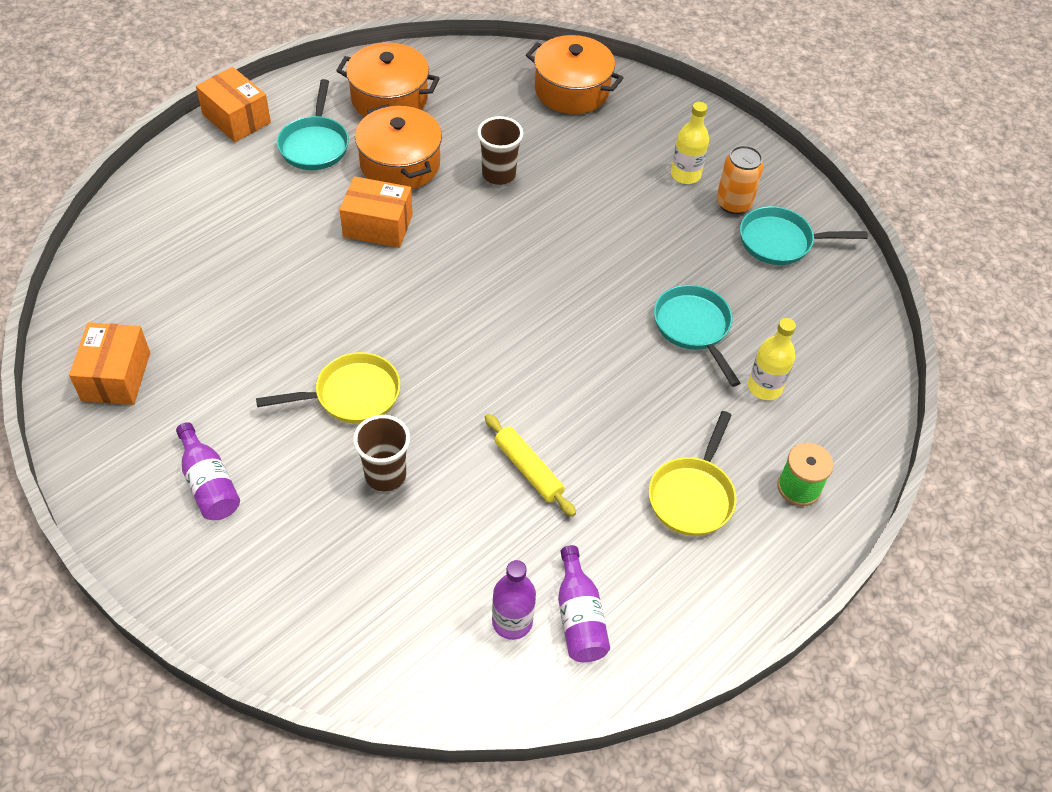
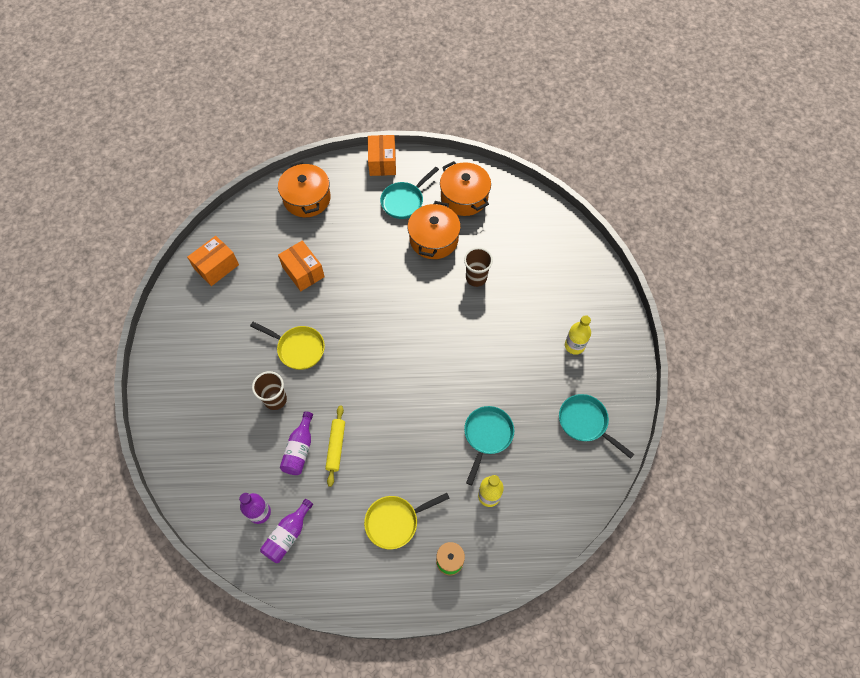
camera: 45 degrees right, 10 degrees up
purple bottle [176,422,240,520] -> purple bottle moved to [280,411,313,475]
orange box [340,176,413,248] -> orange box moved to [278,241,325,291]
orange pot [526,35,623,114] -> orange pot moved to [278,161,331,217]
orange can [716,145,764,214] -> none

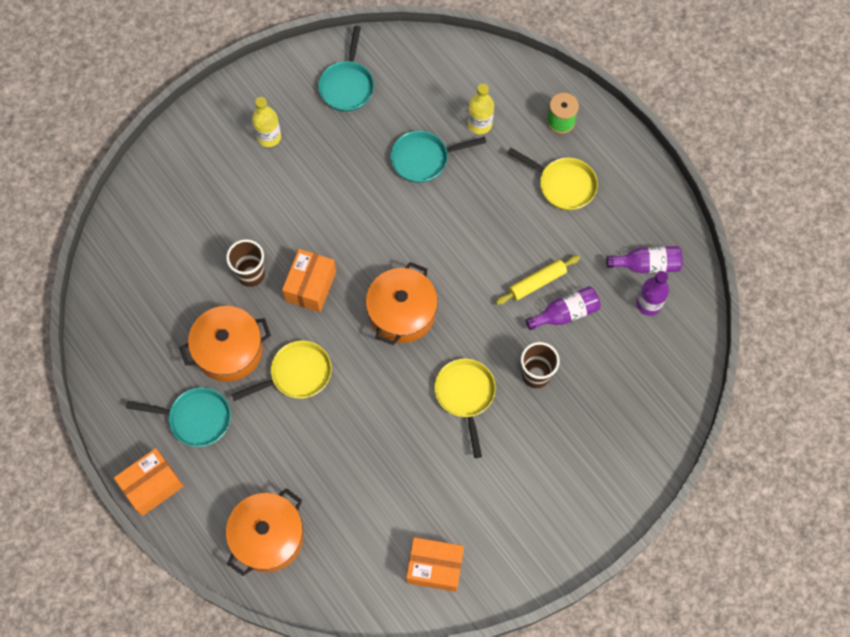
camera: 125 degrees left, 5 degrees up
orange box [278,241,325,291] -> orange box moved to [282,249,336,312]
orange pot [440,161,491,216] -> orange pot moved to [366,262,438,345]
none -> yellow pan [231,341,332,401]

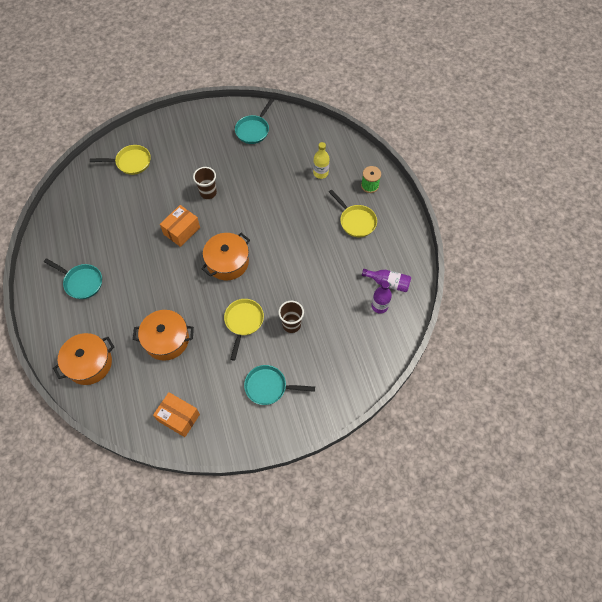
camera: 20 degrees right, 5 degrees down
orange box [114,448,184,516] -> none
orange pot [180,306,271,382] -> orange pot moved to [133,310,194,361]
brown cup [226,239,265,287] -> brown cup moved to [193,167,217,199]
yellow pan [231,341,332,401] -> yellow pan moved to [90,145,151,175]
yellow bottle [252,97,281,147] -> none
turquoise pan [391,131,486,183] -> turquoise pan moved to [244,365,315,405]
yellow rolling pin [495,255,580,305] -> none
purple bottle [526,286,601,330] -> none

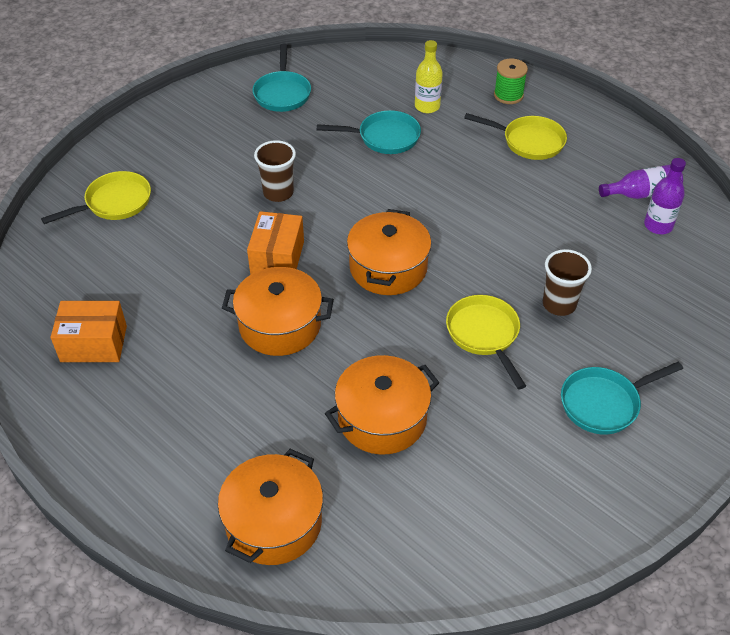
camera: 30 degrees left, 15 degrees down
turquoise pan [44,258,102,299] -> turquoise pan moved to [317,110,421,154]
orange box [153,392,200,437] -> orange box moved to [51,301,127,362]
none -> orange pot [222,267,334,356]

